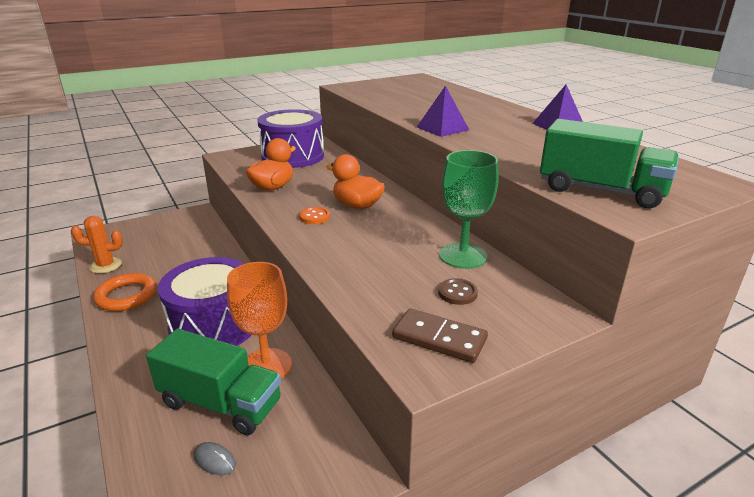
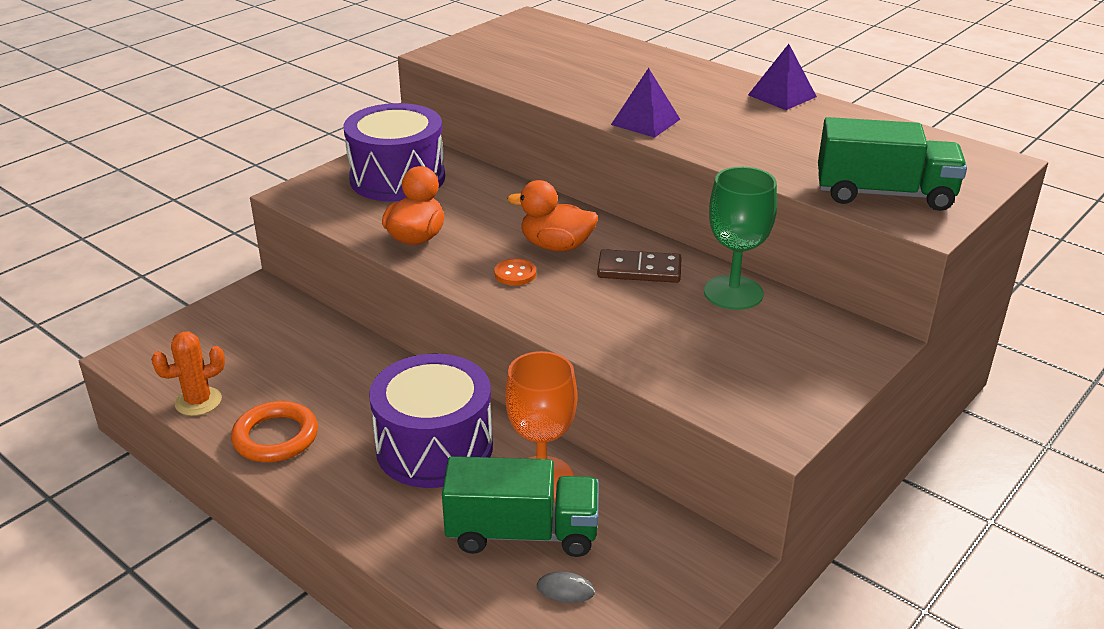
camera: 20 degrees left, 5 degrees up
brown domino [392,308,488,363] -> brown domino moved to [597,249,682,283]
brown button [438,278,478,305] -> none

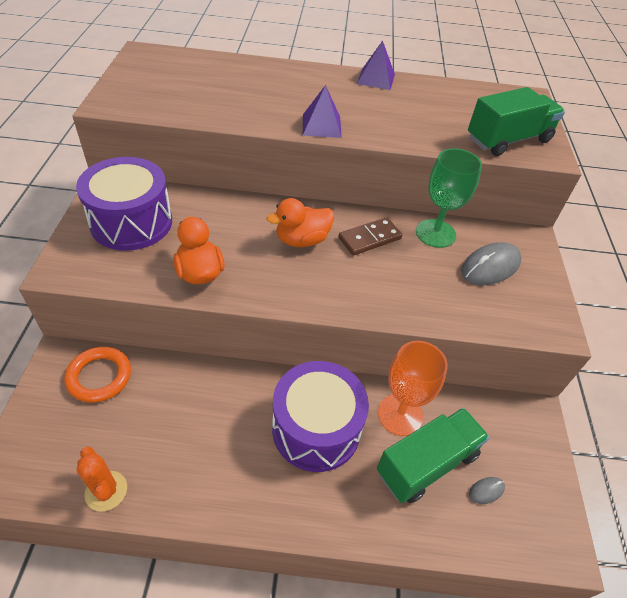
camera: 40 degrees left, 15 degrees up
orange cactus [151,331,225,416] -> orange cactus turned 60 degrees counterclockwise [77,447,127,512]
orange ring [231,401,318,462] -> orange ring moved to [64,347,131,403]
orange button [494,258,536,286] -> none
none -> grey mouse [461,242,522,285]

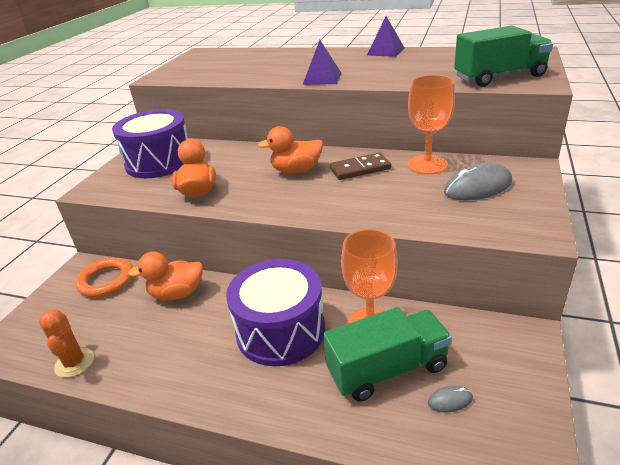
camera: 20 degrees right, 15 degrees down
green goblet [416,148,482,248] -> orange goblet [408,75,455,175]
none -> orange duck [128,252,203,301]

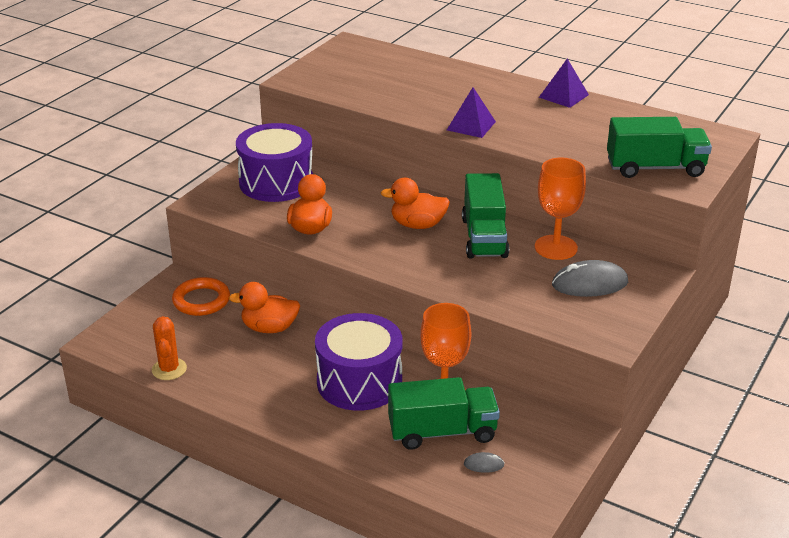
camera: 10 degrees right, 0 degrees up
brown domino [330,153,391,180] -> green truck [462,173,509,258]

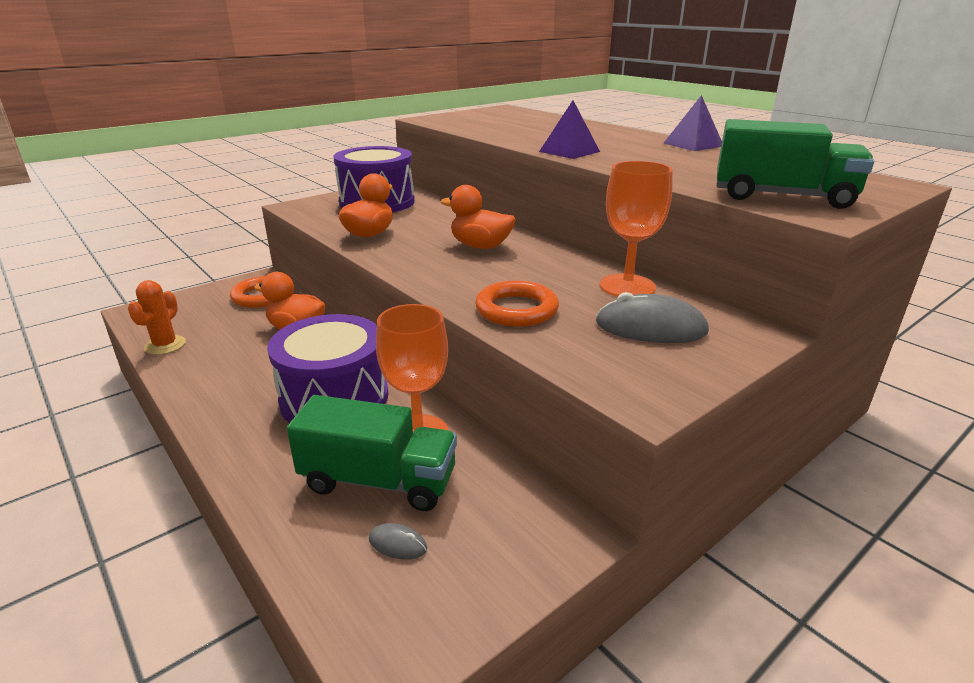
camera: 20 degrees right, 5 degrees down
green truck [462,173,509,258] -> none
none -> orange ring [475,281,559,327]

